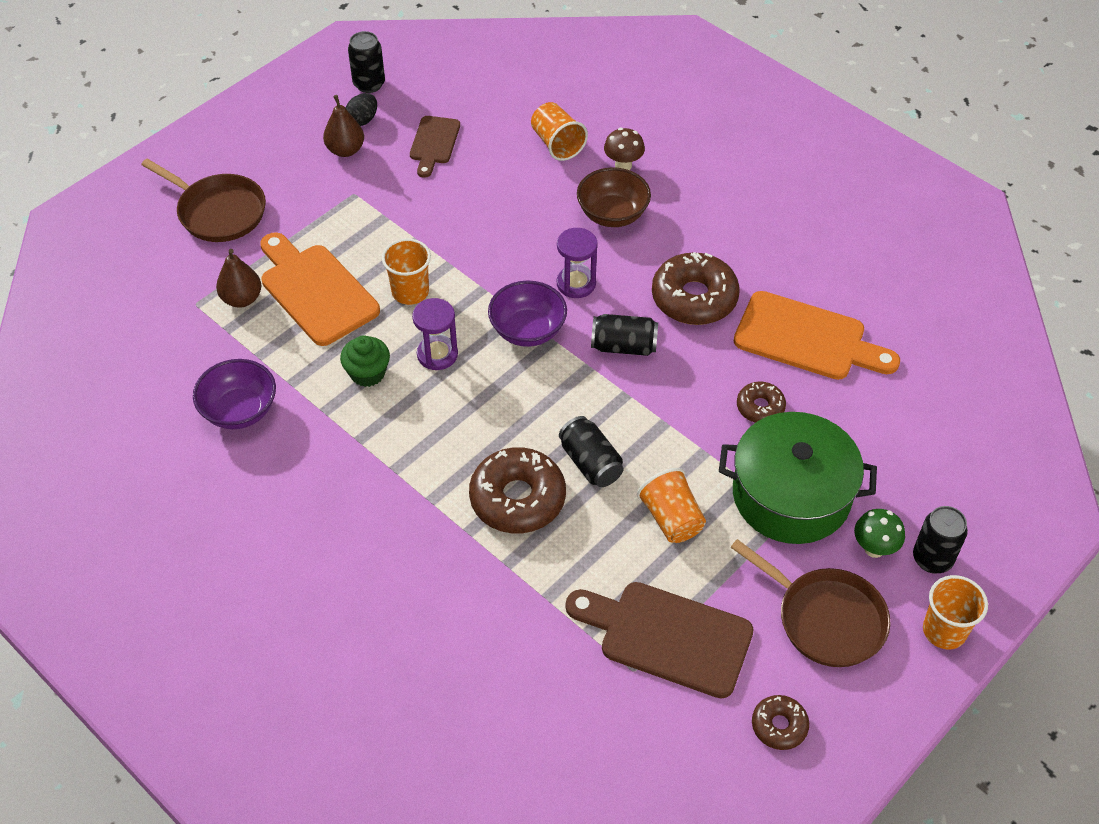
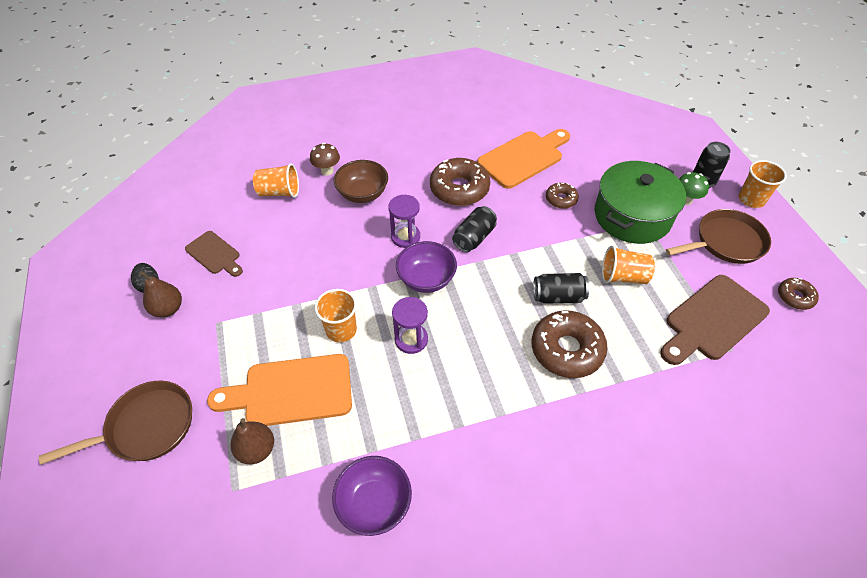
camera: 60 degrees left, 0 degrees up
green cupcake [340,335,390,387] -> none
black can [348,31,385,93] -> none

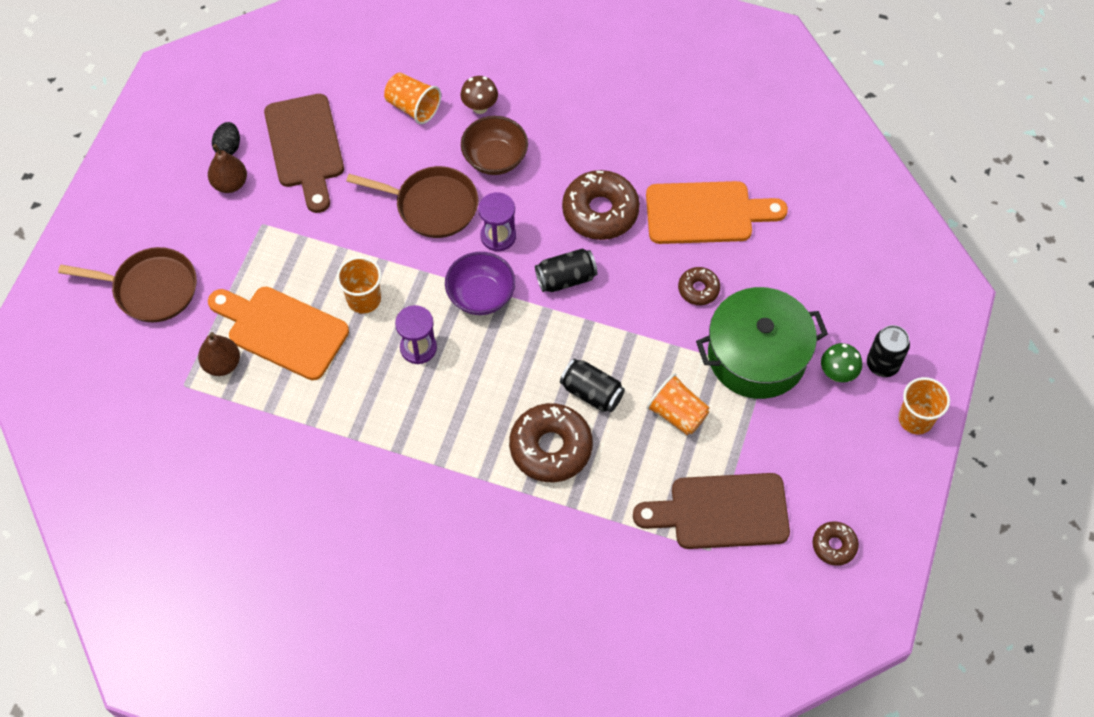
camera: 35 degrees right, 10 degrees up
brown cutting board [185,231,243,277] -> brown cutting board [264,94,344,213], size x1.72
purple bowl [332,456,412,536] -> none
brown pan [666,209,771,264] -> brown pan moved to [346,166,478,238]

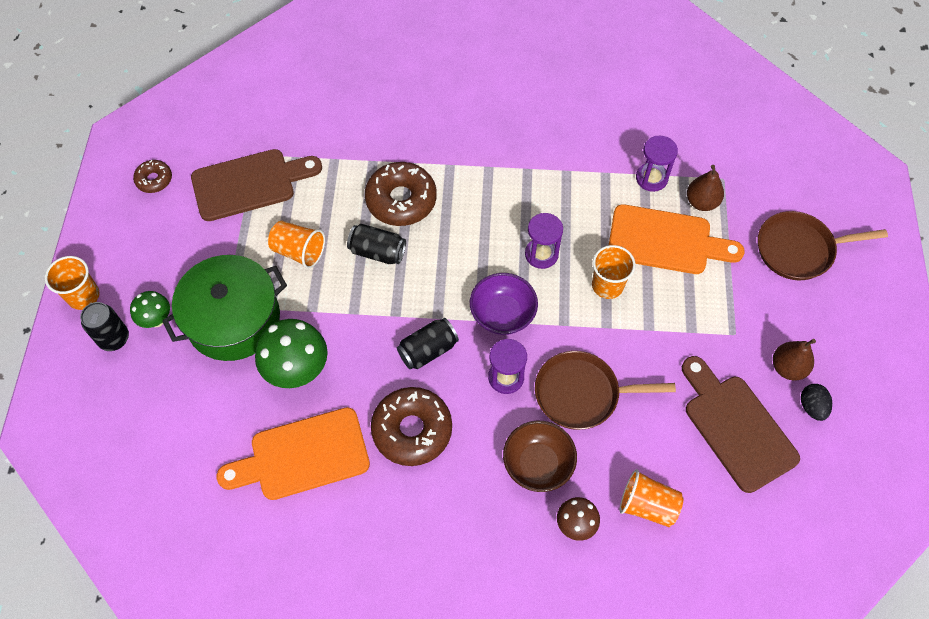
camera: 165 degrees right, 0 degrees up
brown donut [678,267,720,305] -> green mushroom [255,319,328,388]
none -> purple hourglass [636,136,678,192]

